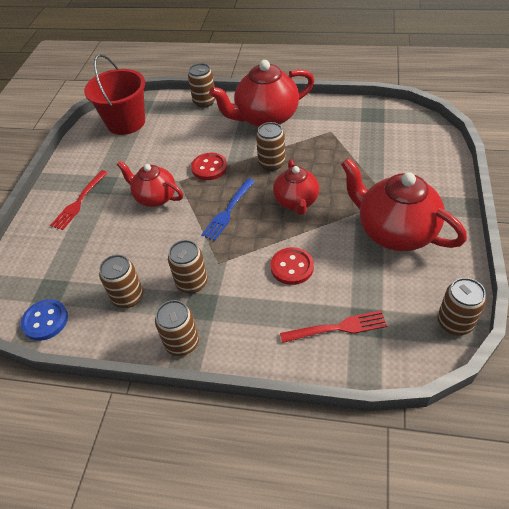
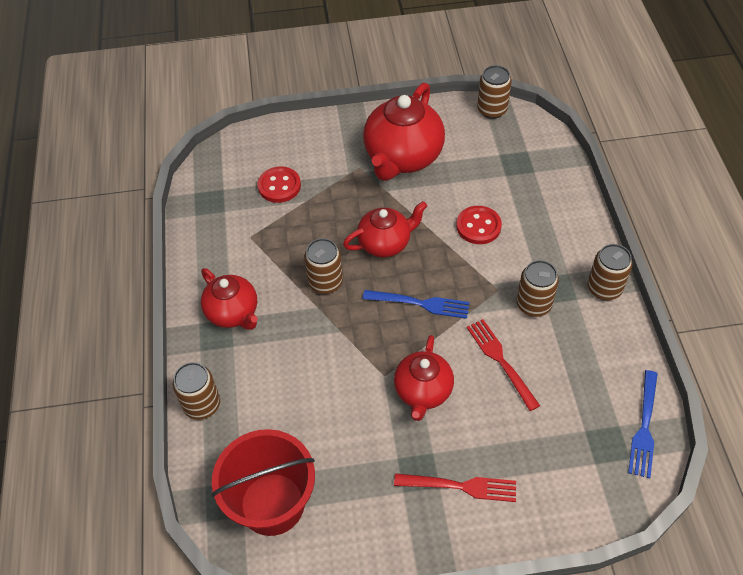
camera: 110 degrees left, 5 degrees up
blue button [21,299,68,341] -> blue fork [628,370,658,478]
brown can [99,255,143,308] -> none
red button [191,153,227,180] -> red button moved to [258,166,301,203]
red teapot [209,60,315,127] -> red teapot [201,268,258,330], size x0.61
red fork [280,311,387,343] -> red fork moved to [467,319,540,411]

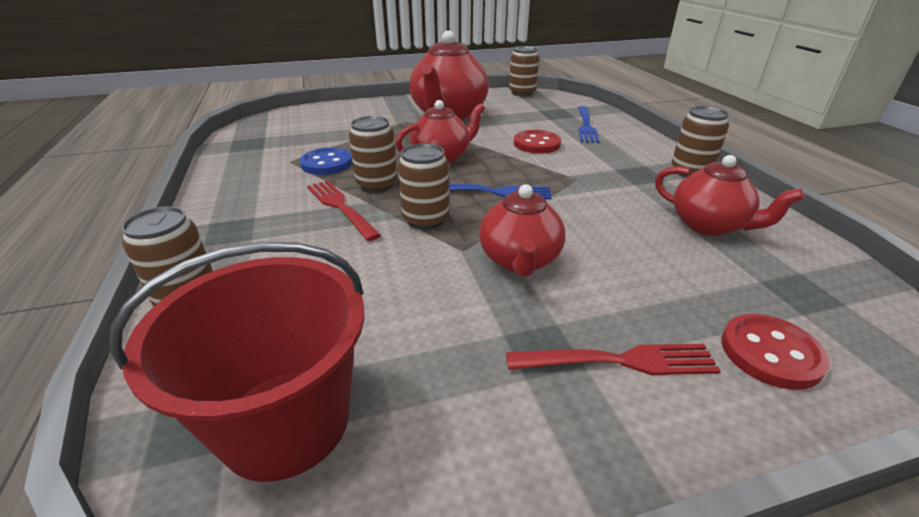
camera: 10 degrees left, 20 degrees down
red teapot [201,268,258,330] -> red teapot moved to [655,155,804,236]
red button [258,166,301,203] -> red button moved to [722,314,830,390]
red fork [467,319,540,411] -> red fork moved to [307,180,381,241]
brown can [517,260,559,317] -> brown can moved to [398,143,449,230]
blue fork [628,370,658,478] -> blue fork moved to [578,106,600,143]
none -> blue button [300,147,353,175]

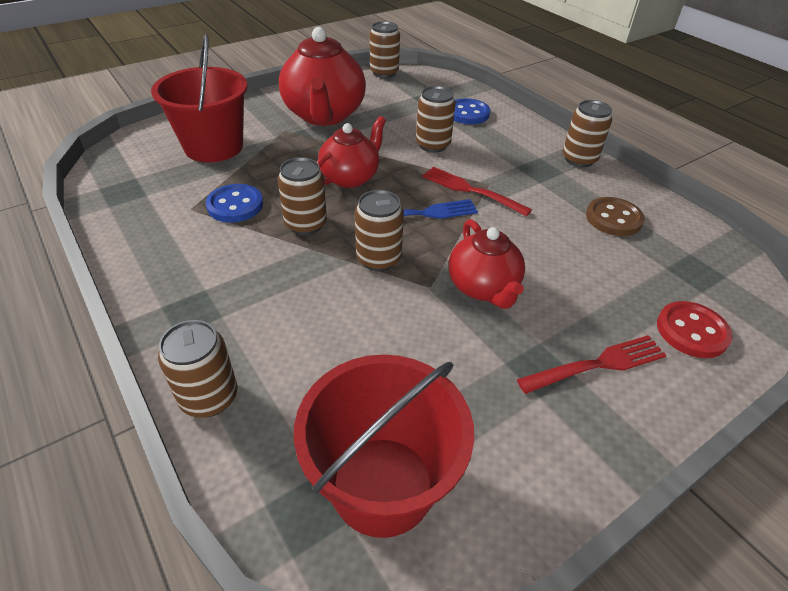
camera: 20 degrees left, 10 degrees up
red fork [307,180,381,241] -> red fork moved to [422,167,532,216]
red button [514,130,561,154] -> brown can [416,86,456,153]
blue fork [578,106,600,143] -> blue button [454,98,490,124]
red teapot [655,155,804,236] -> brown button [586,197,645,236]
none -> red bucket [151,34,248,163]

